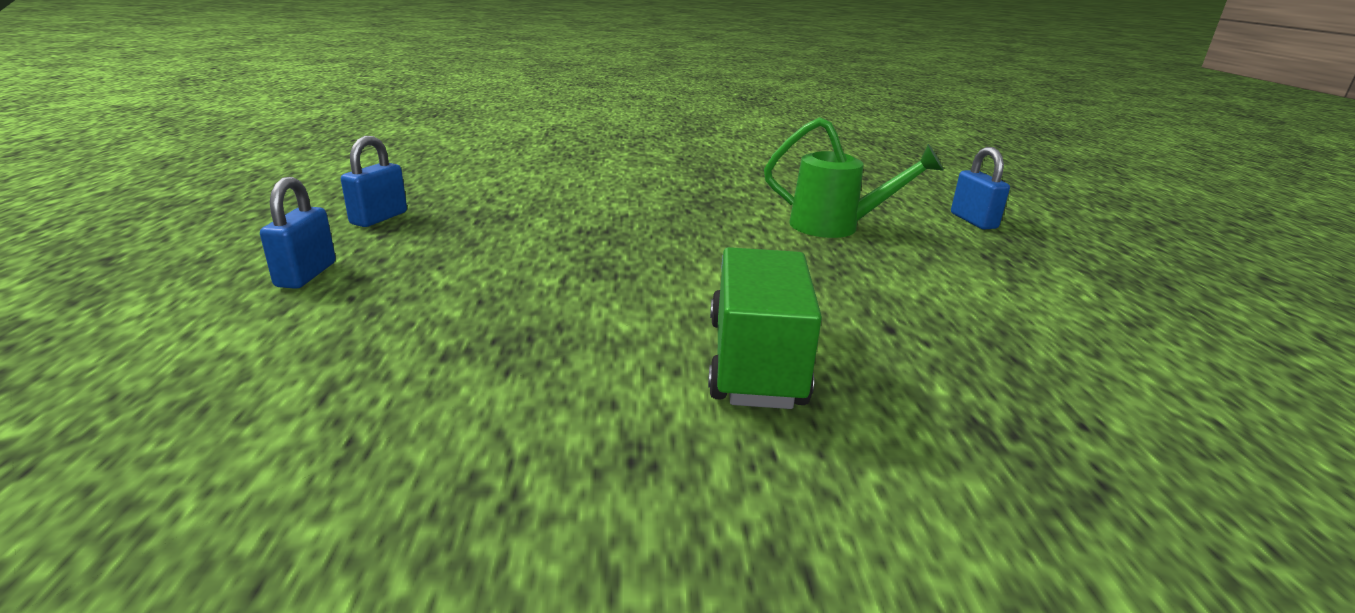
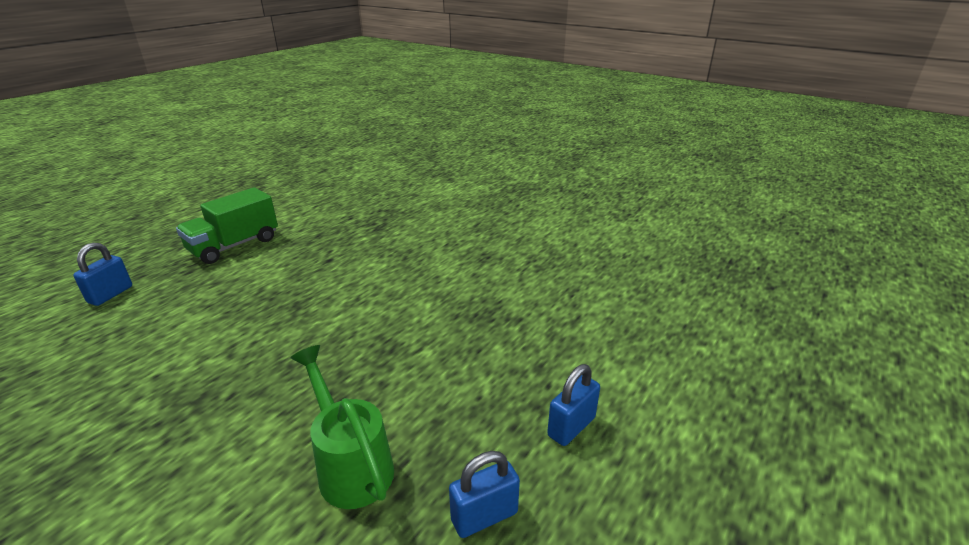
camera: 140 degrees left, 5 degrees up
green truck [708,247,822,409] -> green truck moved to [176,187,278,264]
green watering can [764,117,944,238] -> green watering can moved to [290,345,394,509]

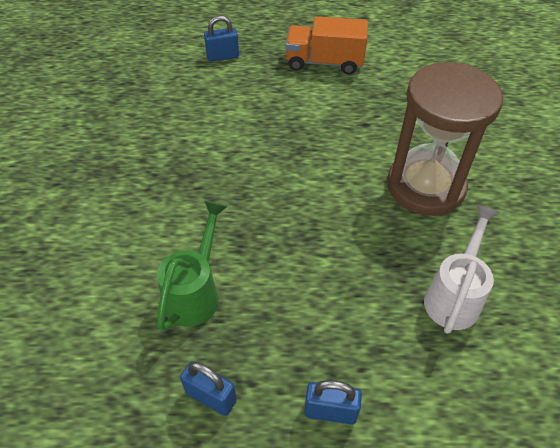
camera: 55 degrees right, 20 degrees up
green truck [176,187,278,264] -> orange truck [285,16,368,75]
none -> brown hourglass [387,62,503,216]
none -> white watering can [424,204,500,334]

